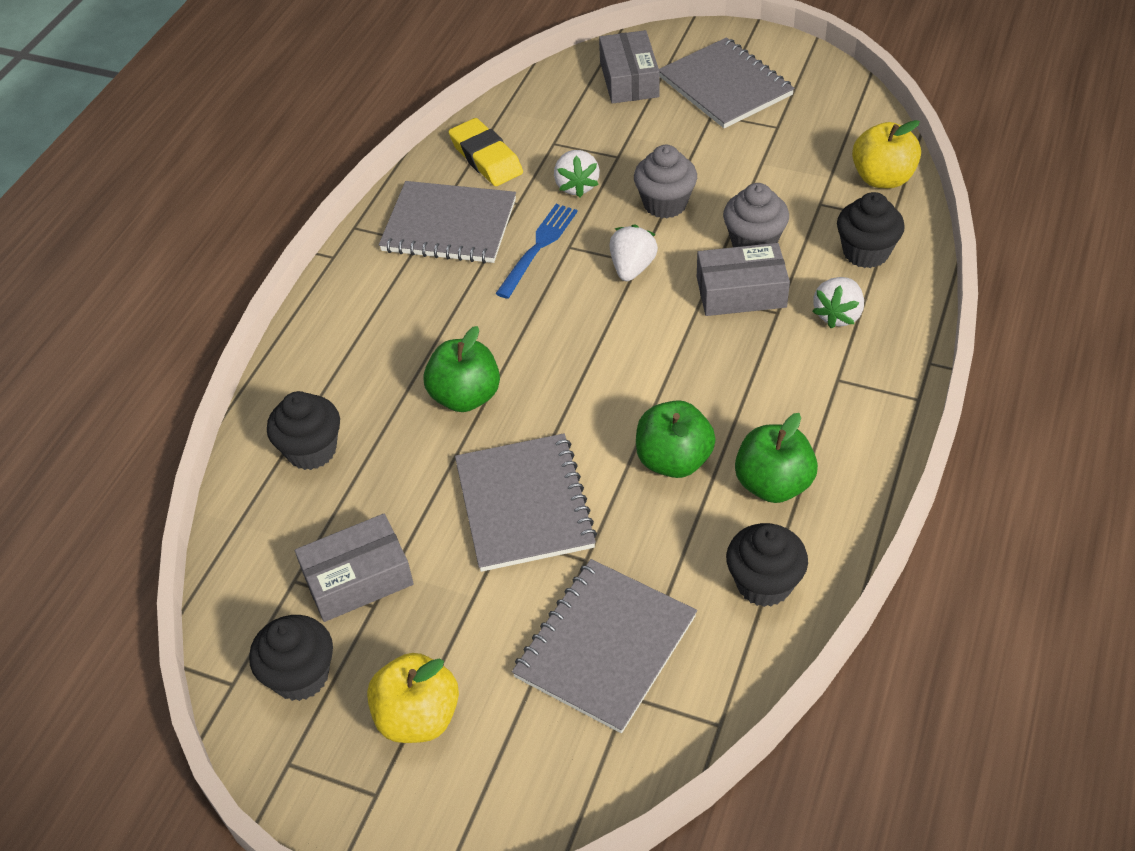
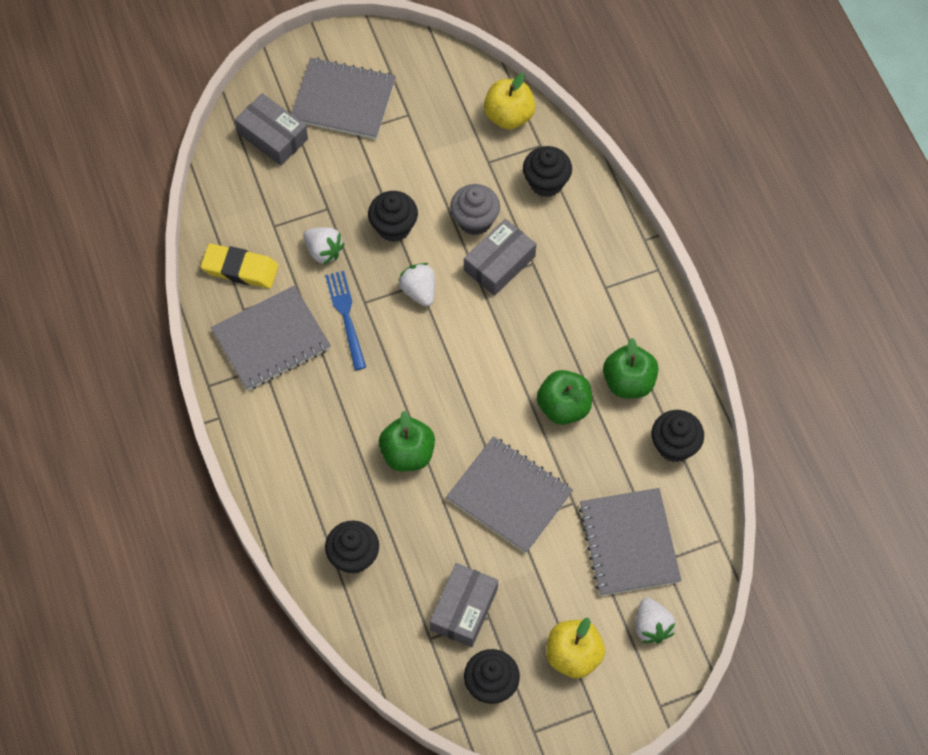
camera: 45 degrees left, 15 degrees up
grey cupcake [634,145,697,218] -> black cupcake [368,191,418,242]
white strawberry [812,277,864,328] -> white strawberry moved to [635,598,675,644]

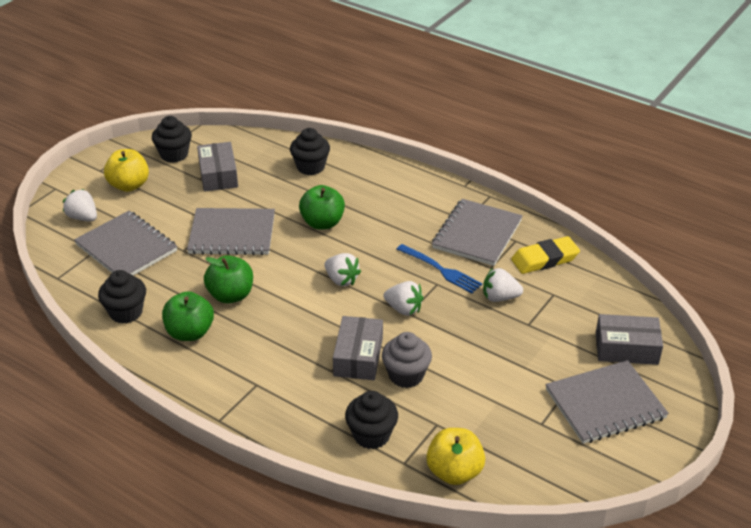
camera: 145 degrees right, 25 degrees down
black cupcake [368,191,418,242] -> none
none -> white strawberry [324,253,361,286]

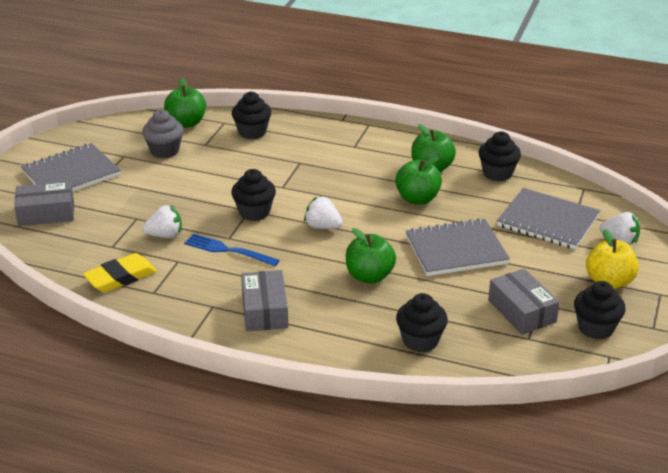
camera: 165 degrees right, 5 degrees down
grey box [333,316,383,380] -> grey box moved to [241,270,288,331]
grey cupcake [382,332,432,388] -> grey cupcake moved to [142,110,183,158]
white strawberry [383,281,424,316] -> black cupcake [231,169,276,221]
yellow apple [426,428,485,485] -> green apple [164,78,206,128]
grey notebook [432,199,523,266] -> none

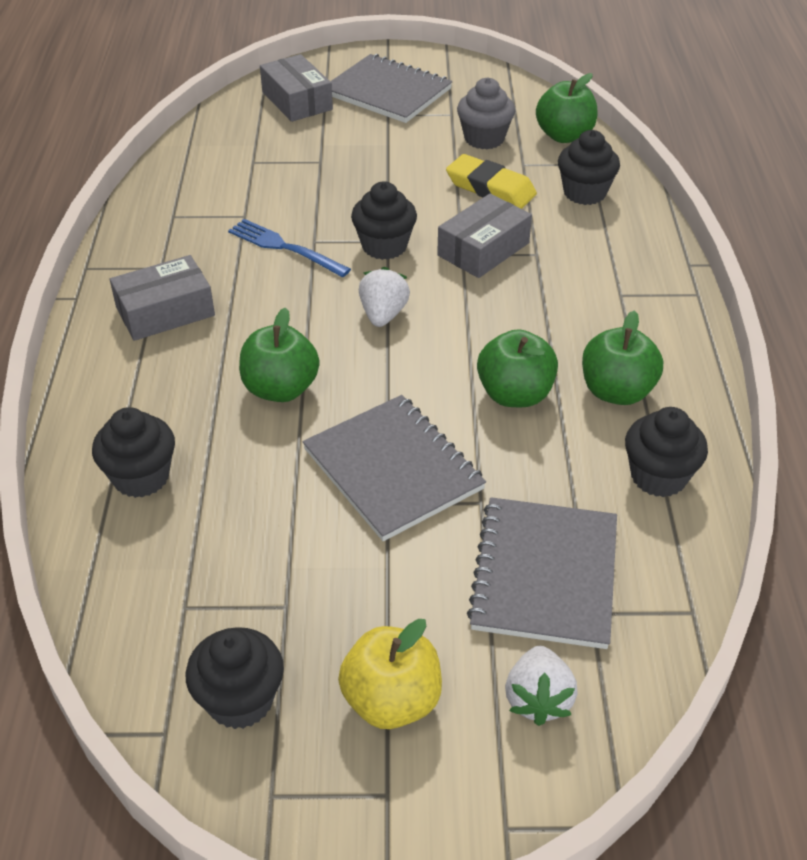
camera: 70 degrees right, 10 degrees up
yellow eraser [83,253,157,293] -> yellow eraser moved to [446,154,537,209]
white strawberry [142,205,182,238] -> none
blue fork [184,234,280,266] -> blue fork turned 60 degrees counterclockwise [228,219,351,277]
grey box [488,269,560,335] -> grey box moved to [437,193,532,278]

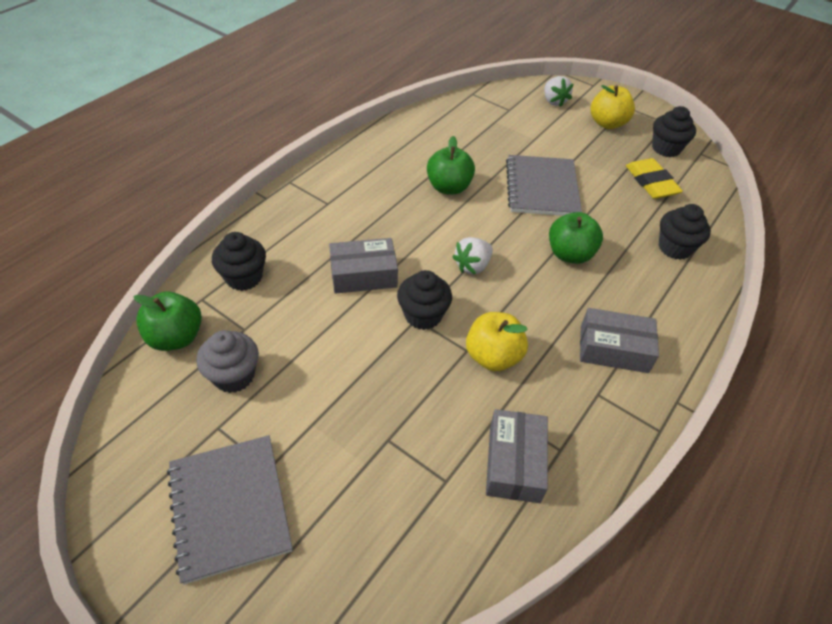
camera: 145 degrees left, 5 degrees up
blue fork [228,219,351,277] -> yellow apple [466,312,528,371]
grey box [260,54,333,122] -> grey box moved to [486,409,548,503]
yellow eraser [446,154,537,209] -> yellow eraser moved to [626,158,683,199]
grey notebook [467,497,617,649] -> none
white strawberry [505,646,578,726] -> white strawberry turned 120 degrees clockwise [544,76,573,107]
green apple [582,310,663,405] -> none
black cupcake [625,407,708,497] -> none

